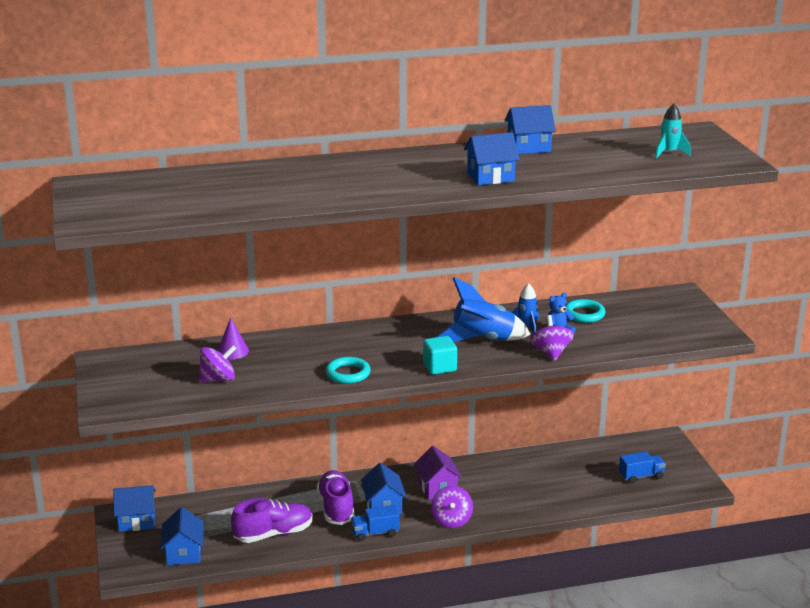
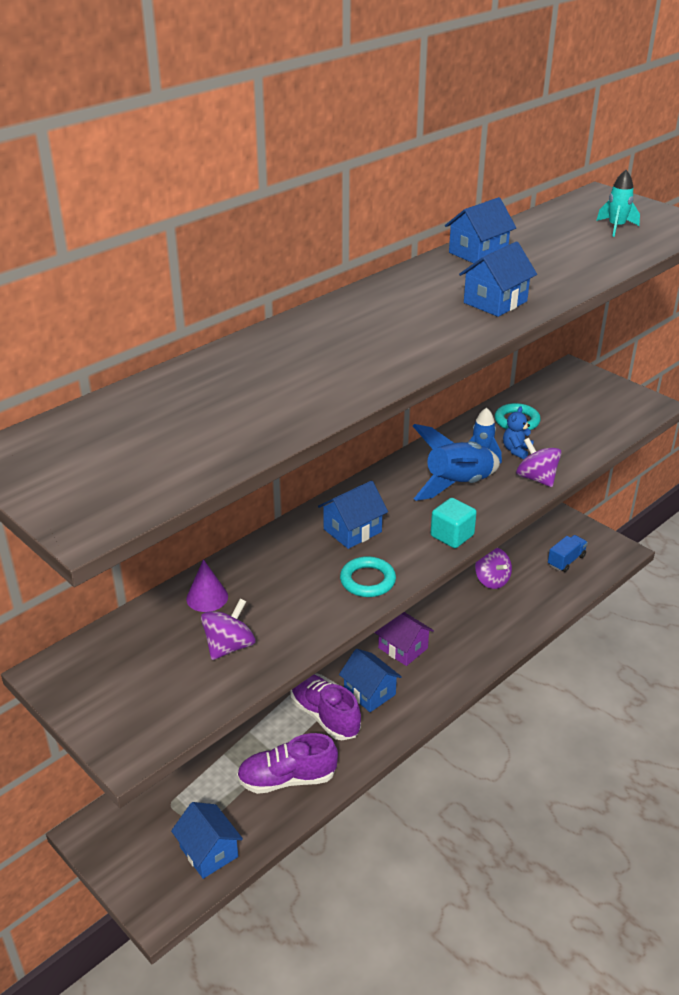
camera: 30 degrees left, 10 degrees up
blue house [113,485,156,532] -> blue house moved to [318,480,388,549]
purple shoe [231,498,313,543] -> purple shoe turned 135 degrees counterclockwise [237,733,338,794]
blue truck [351,505,400,541] -> none
purple spinning top [431,486,473,528] -> purple spinning top moved to [475,548,512,589]

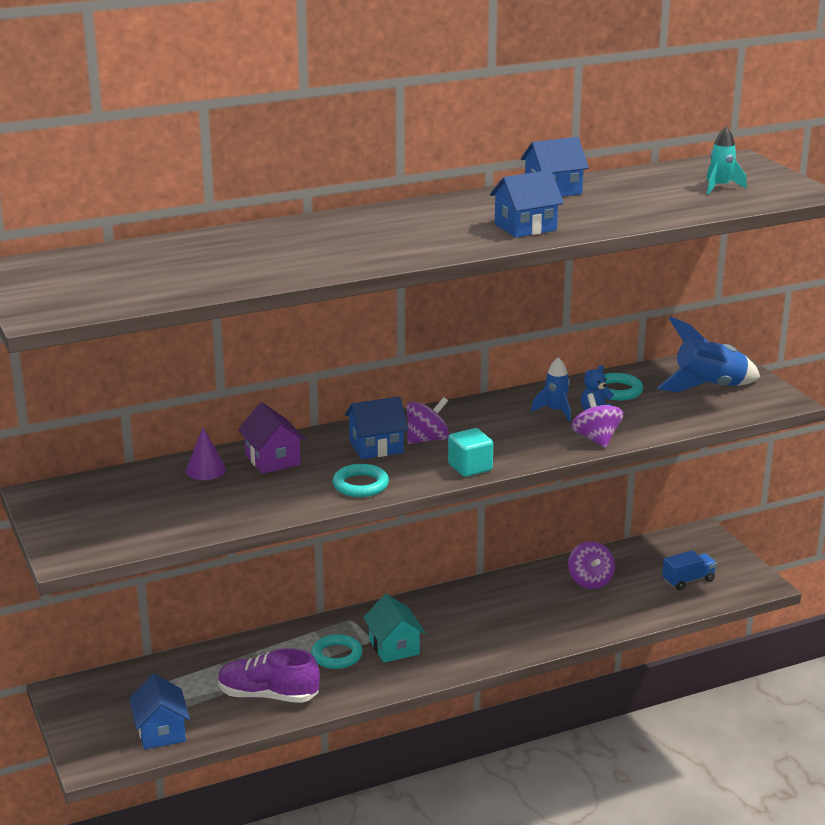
camera: 20 degrees right, 10 degrees down
purple spinning top [201,599,255,660] -> purple spinning top moved to [406,397,449,444]
purple shoe [290,675,361,740] -> turquoise ring [311,634,363,669]
blue house [339,649,402,712] -> turquoise house [363,593,426,663]
purple house [374,612,434,666] -> purple house moved to [238,402,306,474]
blue rocket [413,424,500,501] -> blue rocket moved to [657,317,760,392]

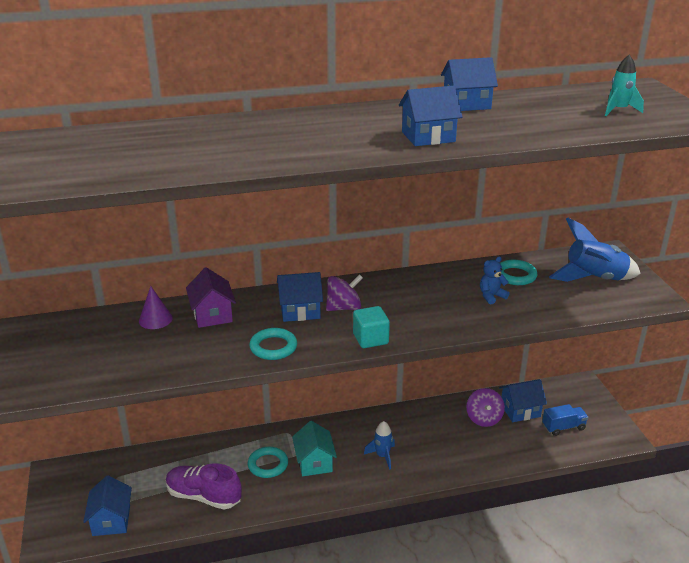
camera: 10 degrees right, 5 degrees up
blue rocket [531,357,571,422] -> blue rocket moved to [364,421,395,470]
purple spinning top [571,393,624,448] -> none
none -> blue house [499,379,547,422]

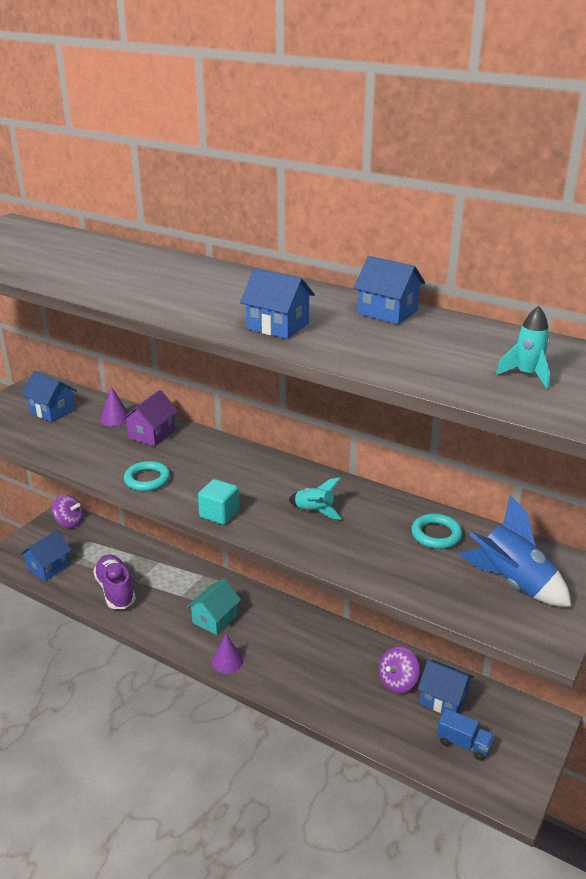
camera: 45 degrees right, 0 degrees up
turquoise ring [248,447,288,478] -> none
blue house [277,272,323,322] -> blue house moved to [21,371,77,422]
purple spinning top [326,274,363,311] -> purple spinning top moved to [52,495,84,528]
blue rocket [364,421,395,470] -> none
blue teddy bear [480,257,510,305] -> none
none -> purple cone [212,634,243,674]
none -> turquoise rocket [289,477,342,520]

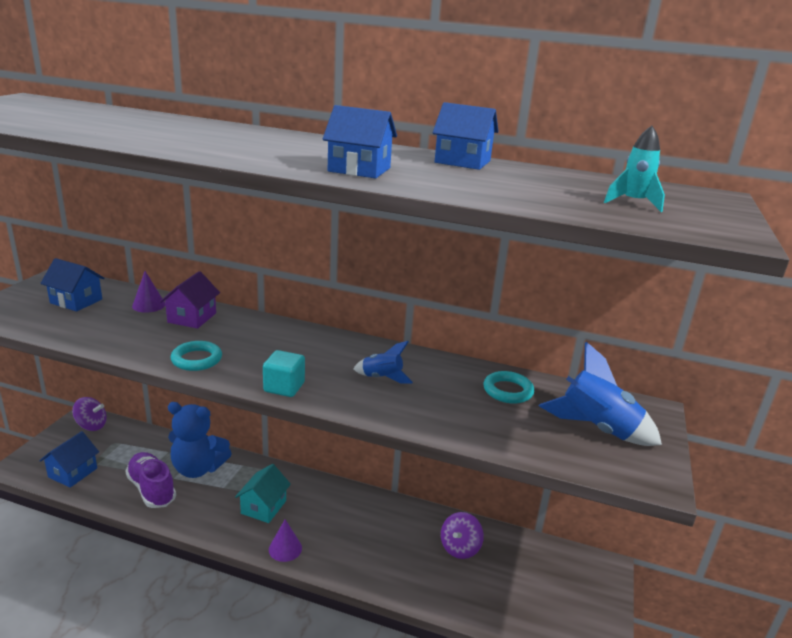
camera: 15 degrees left, 5 degrees down
turquoise rocket [289,477,342,520] -> blue rocket [354,341,413,383]
blue house [418,660,474,713] -> none
blue truck [437,709,494,761] -> none
none -> blue teddy bear [168,402,232,478]

